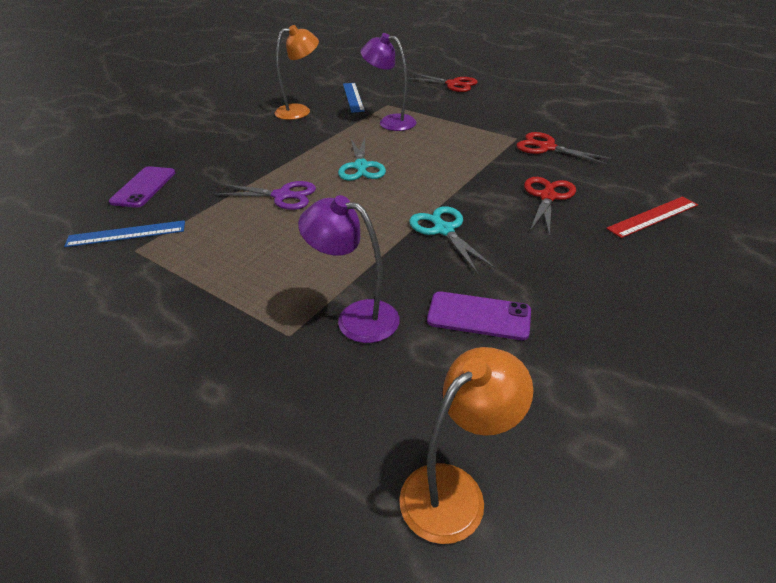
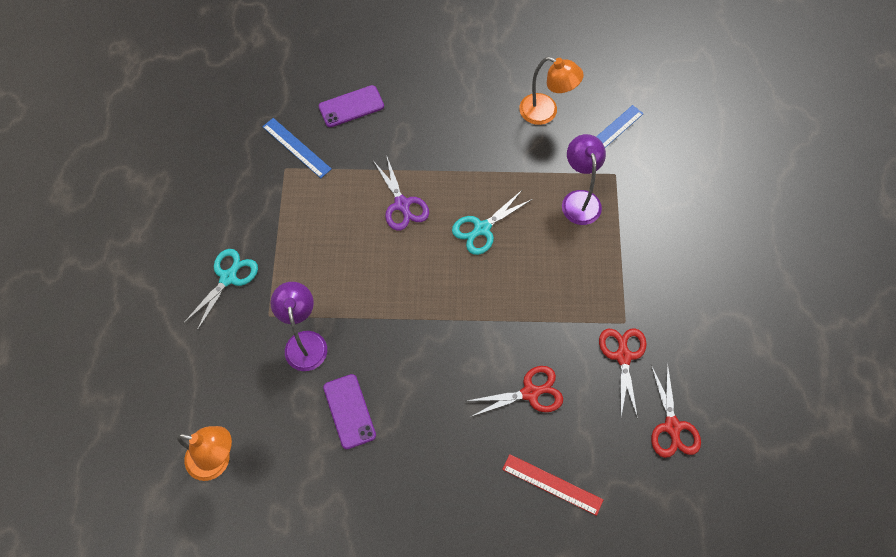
camera: 55 degrees right, 25 degrees up
red scissors [408,73,478,92] -> red scissors moved to [651,362,701,458]
turquoise scissors [409,206,495,273] -> turquoise scissors moved to [184,249,258,331]

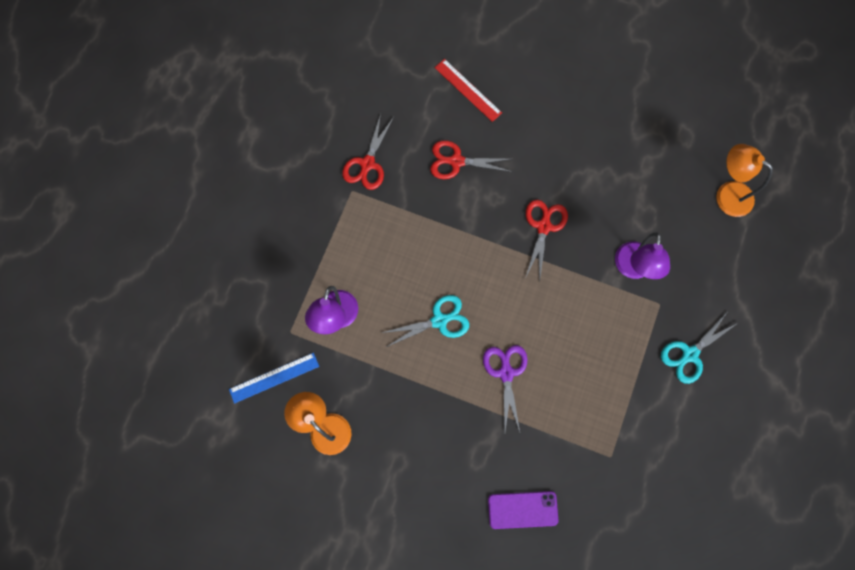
camera: 160 degrees left, 10 degrees up
blue ruler [262,118,332,178] -> none
purple phone [323,374,376,449] -> none
red scissors [651,362,701,458] -> red scissors moved to [526,200,568,281]

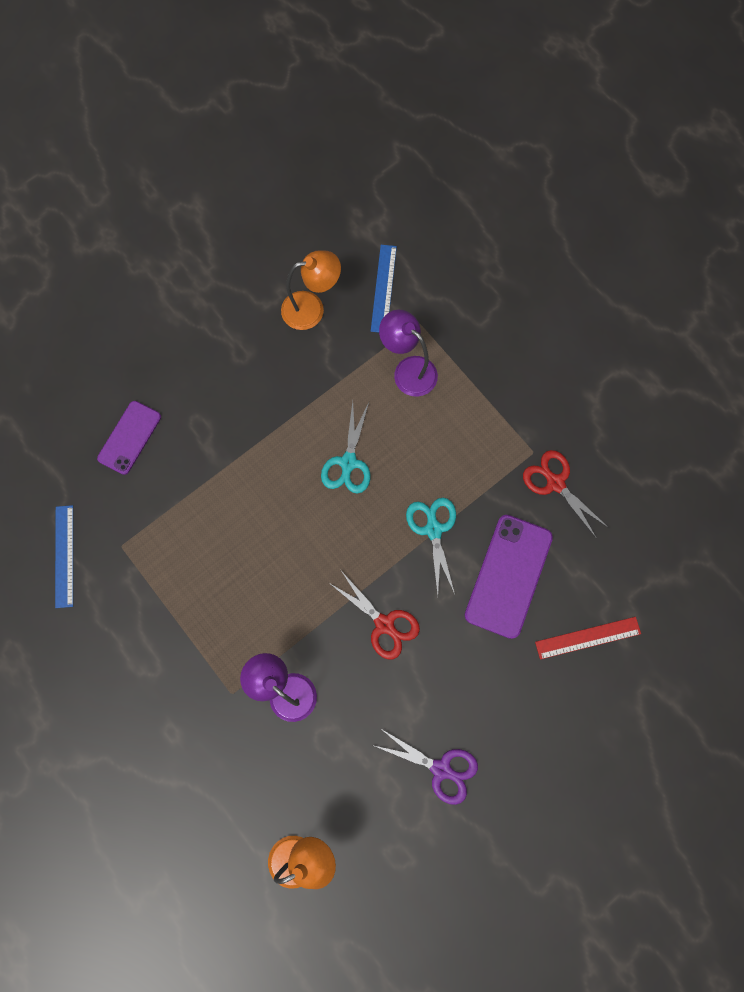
camera: 120 degrees right, 0 degrees up
red scissors [430,140,512,179] -> purple phone [465,515,553,639]
purple scissors [483,345,528,432] -> purple scissors moved to [373,728,478,805]
turquoise scissors [661,313,738,384] -> turquoise scissors moved to [406,498,456,595]
none -> blue ruler [55,505,73,608]

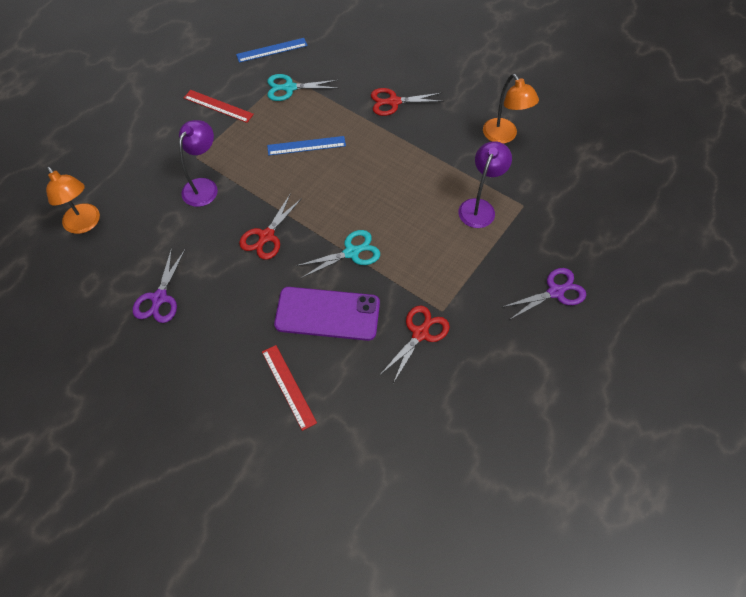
camera: 75 degrees right, 15 degrees down
purple phone [97,401,161,475] -> none
turquoise scissors [321,401,370,494] -> turquoise scissors moved to [267,74,339,101]
blue ruler [371,245,397,332] -> blue ruler moved to [267,136,346,155]
none -> red ruler [184,90,254,123]
none -> red scissors [371,88,444,116]
none -> purple scissors [503,268,586,320]

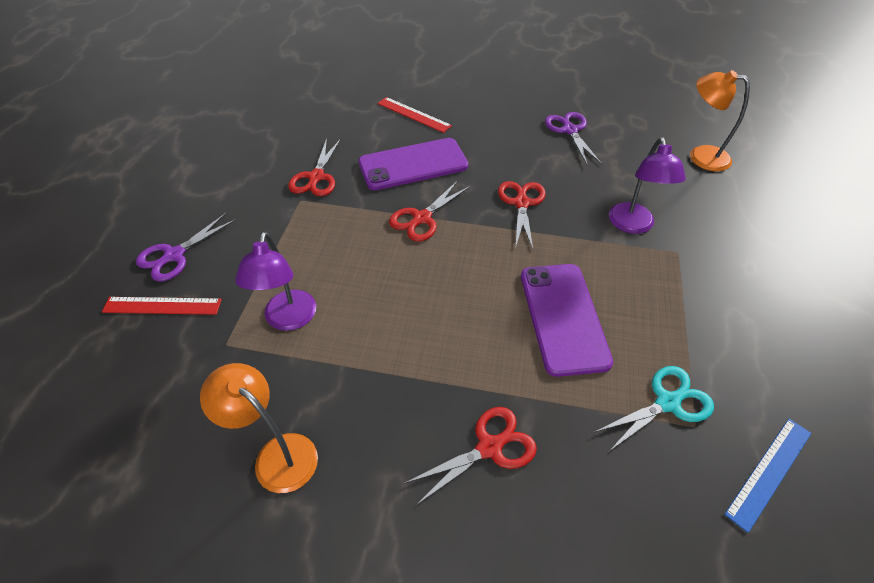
camera: 155 degrees right, 10 degrees down
red ruler [184,90,254,123] -> red ruler moved to [102,297,222,315]
blue ruler [267,136,346,155] -> purple phone [521,264,613,377]
turquoise scissors [296,230,380,278] -> red scissors [389,180,471,242]

